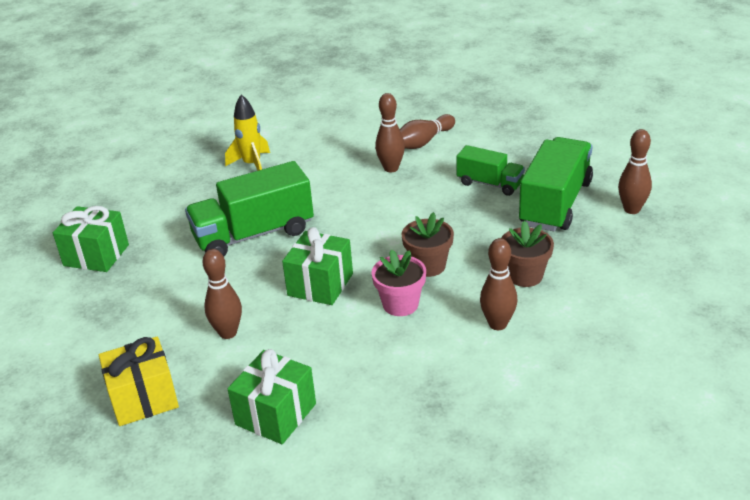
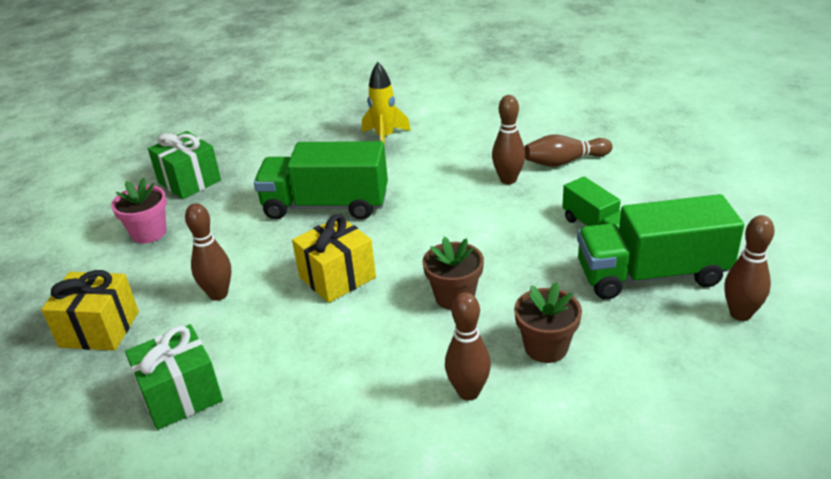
camera: 30 degrees right, 0 degrees up
green gift [282,227,353,305] -> yellow gift [292,214,376,303]
pink flower pot [371,249,426,316] -> pink flower pot moved to [111,178,167,244]
green truck [519,137,593,232] -> green truck turned 150 degrees counterclockwise [577,194,744,300]

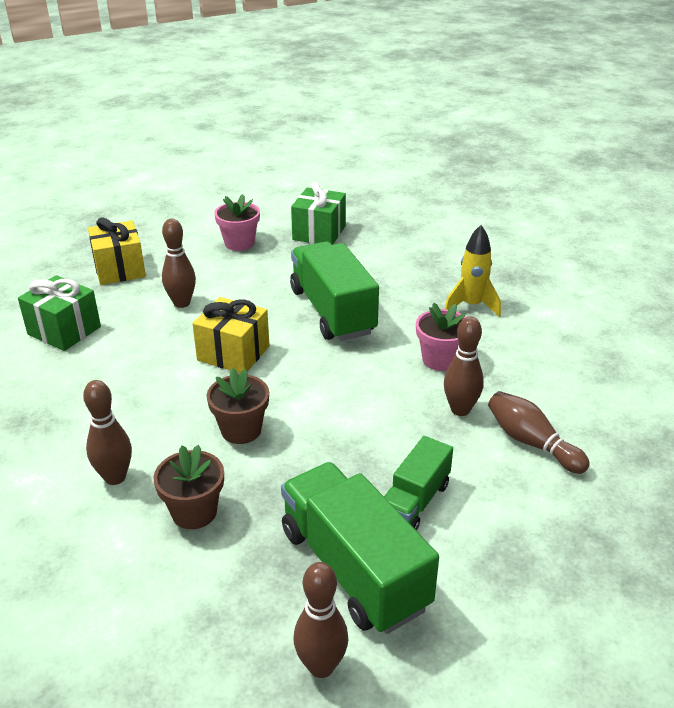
camera: 60 degrees right, 0 degrees up
none -> pink flower pot [416,303,466,371]

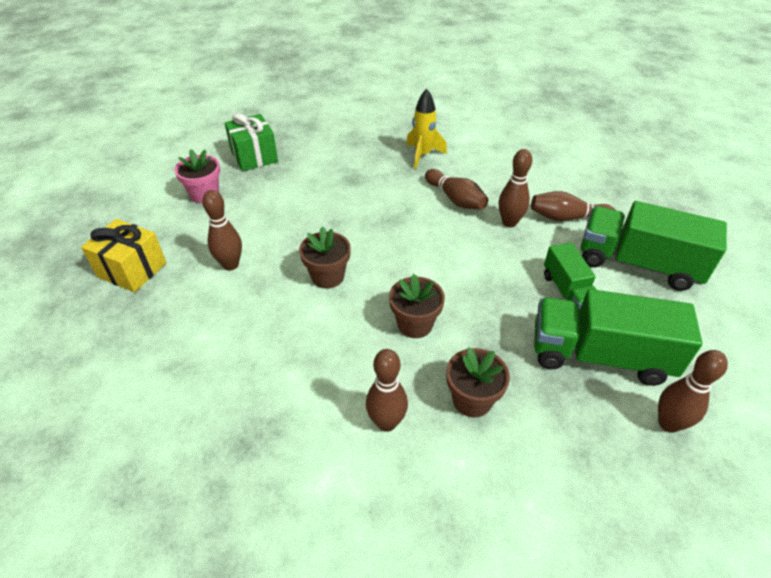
camera: 45 degrees left, 10 degrees up
green gift [18,275,101,351] -> none
yellow gift [192,297,270,373] -> brown flower pot [299,226,351,289]
green truck [290,241,379,341] -> green truck moved to [581,201,727,291]
pink flower pot [416,303,466,371] -> brown bowling pin [425,169,488,210]

